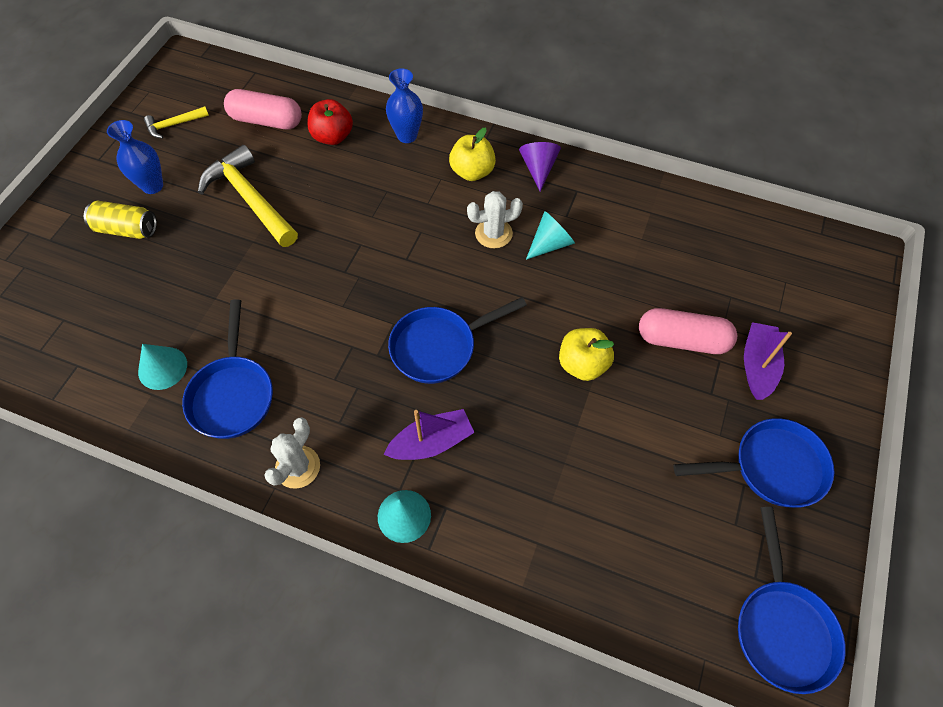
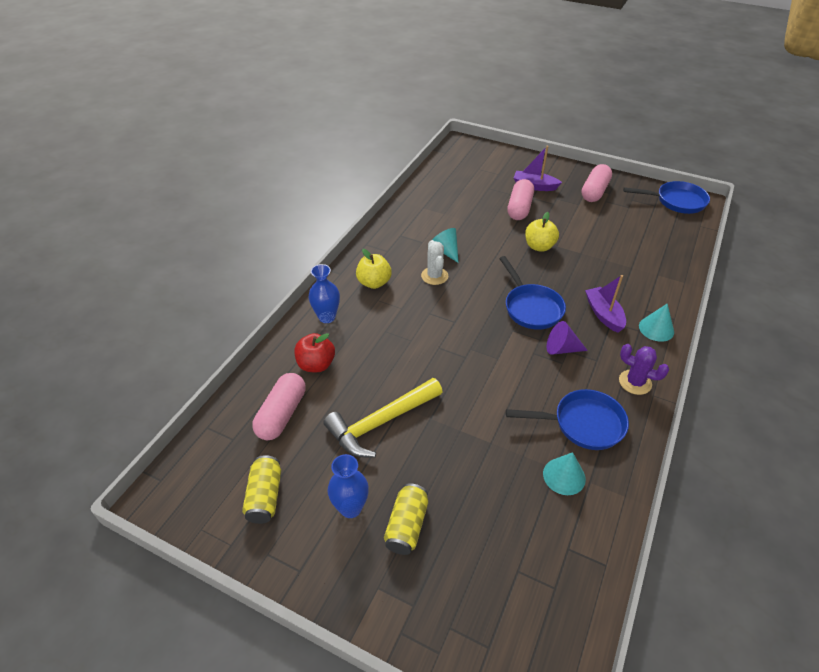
camera: 85 degrees left, 15 degrees down
yellow hammer [144,106,209,139] -> yellow can [242,455,281,524]
white cactus [264,417,320,489] -> purple cactus [619,344,669,395]
purple cone [519,142,561,191] -> purple cone moved to [547,321,588,355]
blue pan [673,418,834,507] -> pink capsule [582,164,612,202]

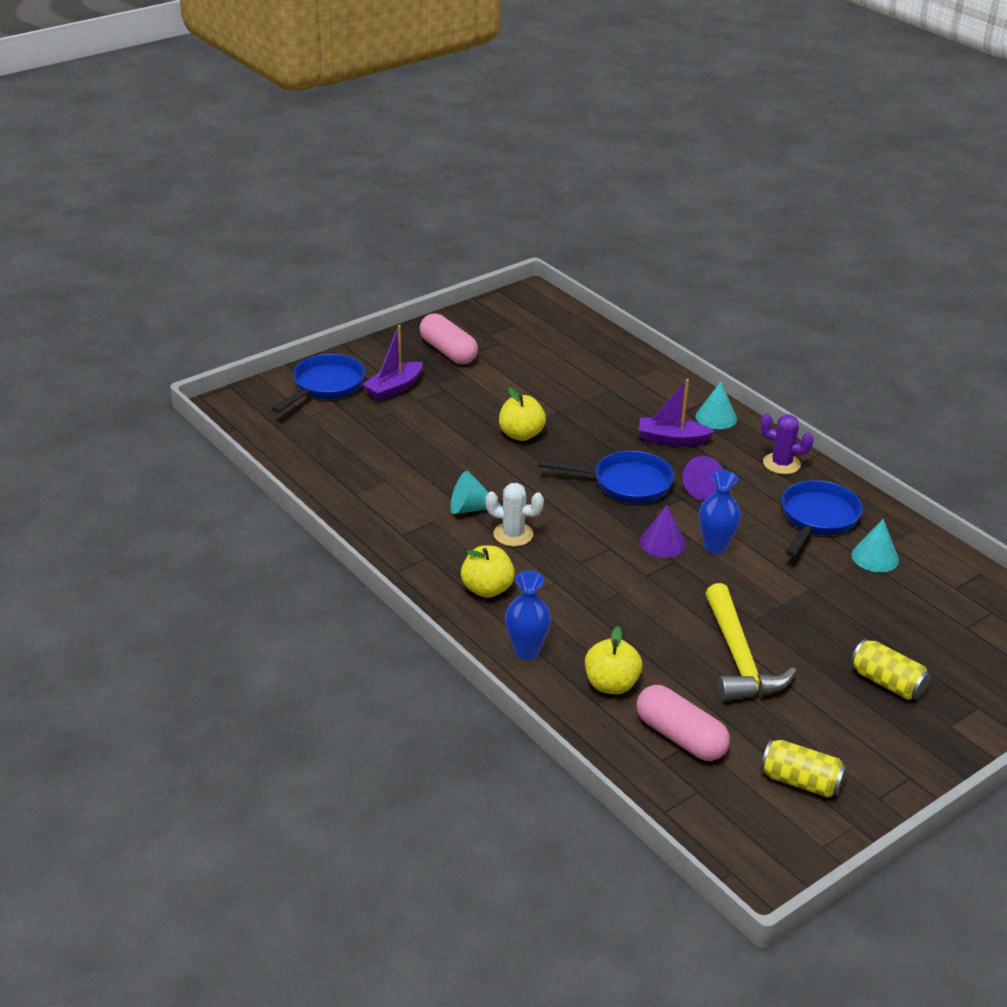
camera: 65 degrees left, 10 degrees down
red apple [294,333,335,372] -> yellow apple [585,626,642,694]
blue vase [327,454,369,518] -> blue vase moved to [699,470,741,554]
pink capsule [507,179,534,220] -> none
purple cactus [619,344,669,395] -> purple cactus turned 60 degrees clockwise [760,413,814,474]
blue pan [623,181,710,214] -> blue pan moved to [272,354,365,413]
none -> purple cone [640,505,686,558]

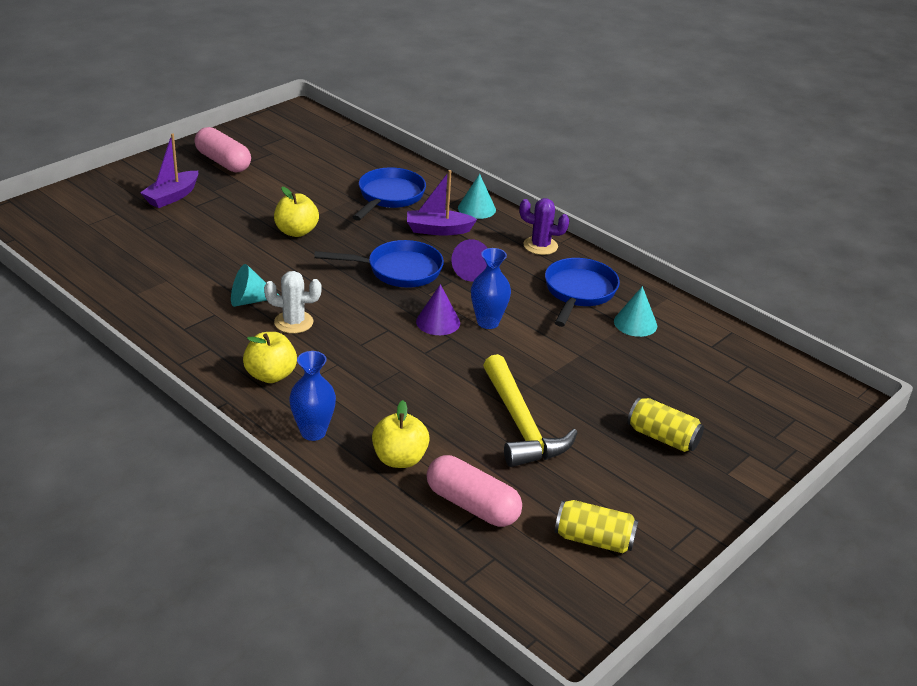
camera: 10 degrees left, 0 degrees up
blue pan [272,354,365,413] -> blue pan moved to [353,167,426,221]

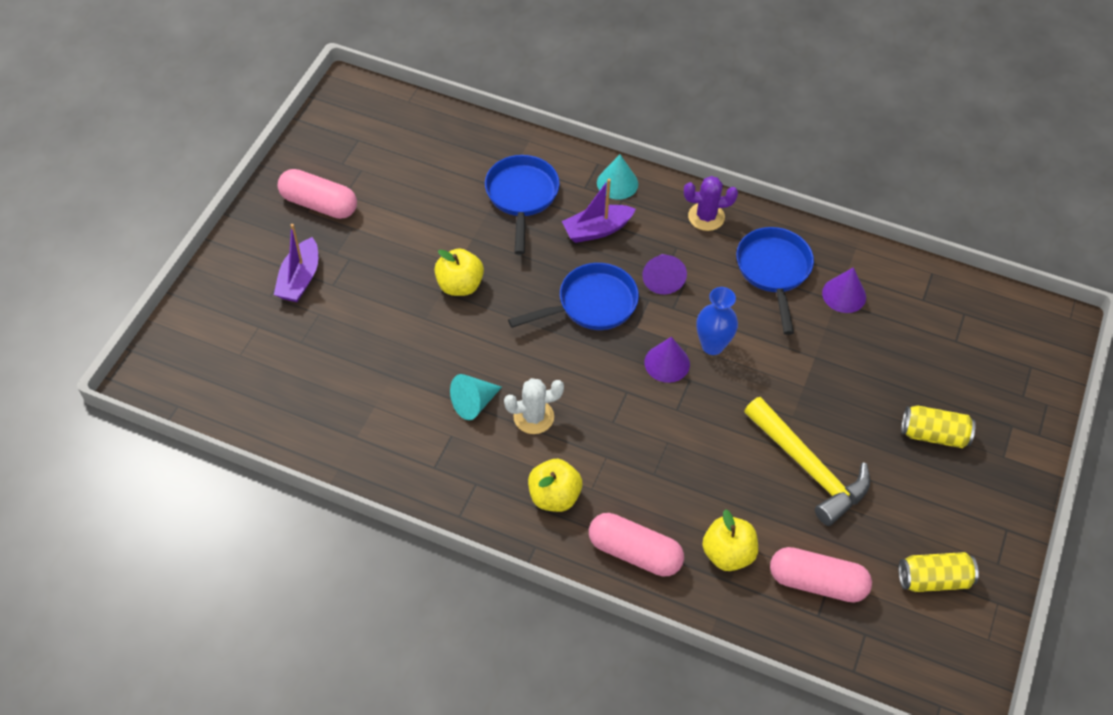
camera: 20 degrees left, 20 degrees up
blue vase [289,351,336,441] -> pink capsule [589,513,684,576]
turquoise cone [614,286,657,337] -> purple cone [822,267,866,313]

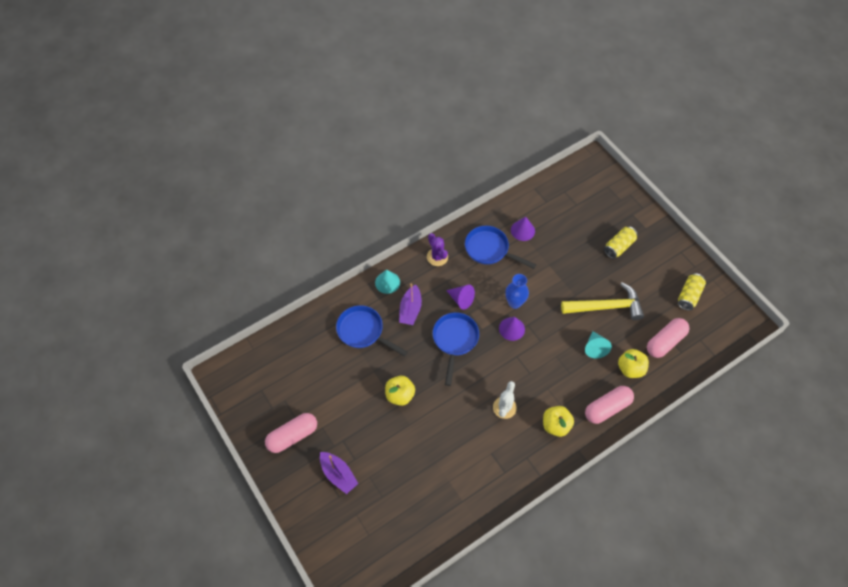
camera: 55 degrees left, 5 degrees up
turquoise cone [450,374,502,420] -> turquoise cone moved to [585,331,612,359]
purple cactus [684,176,738,231] -> purple cactus turned 60 degrees counterclockwise [427,233,448,266]

